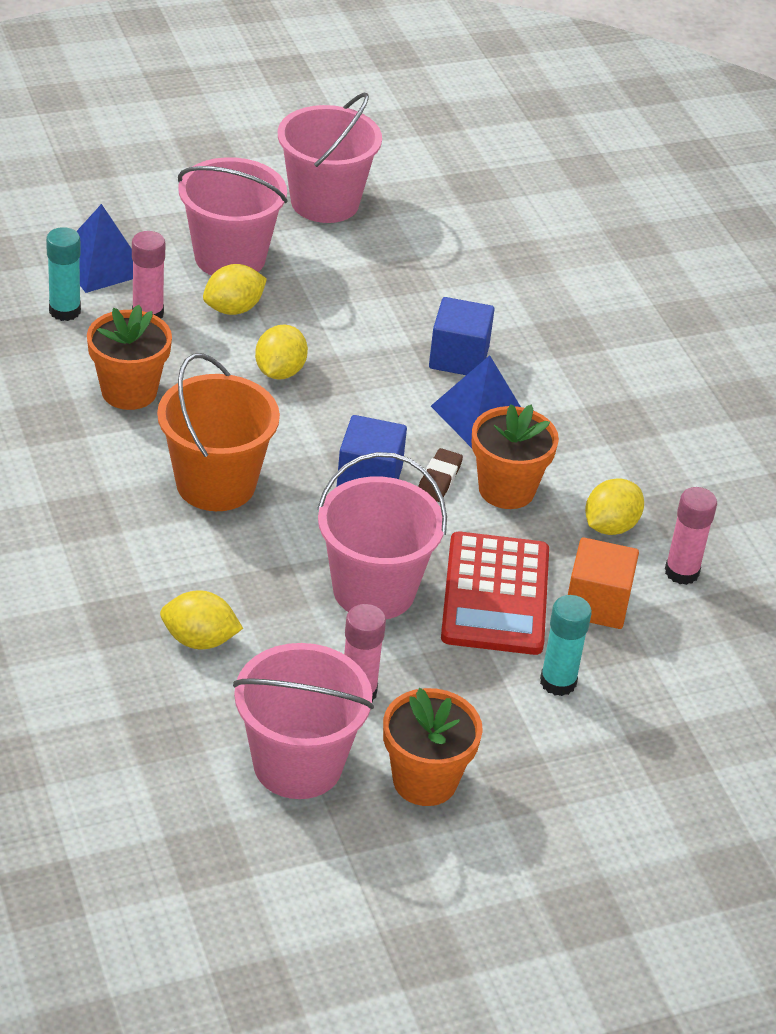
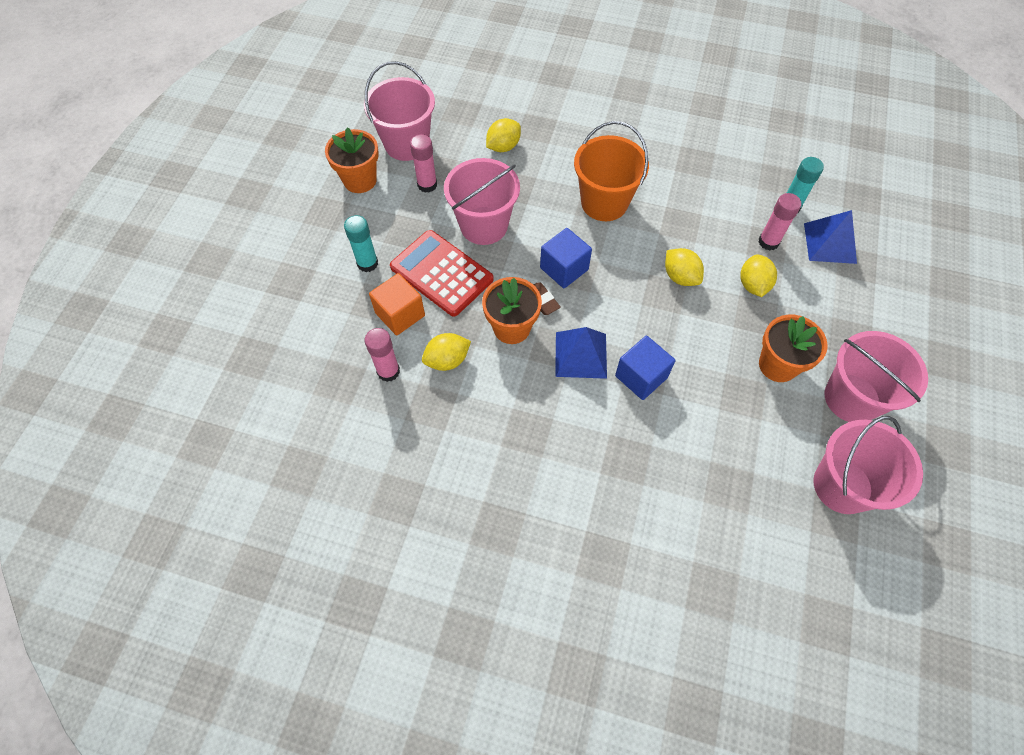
camera: 130 degrees right, 20 degrees up
orange flower pot [87,305,172,410] -> orange flower pot moved to [759,315,828,382]
pink bucket [178,157,288,276] -> pink bucket moved to [813,416,923,514]
yellow lemon [585,478,644,535] -> yellow lemon turned 75 degrees clockwise [422,333,471,371]

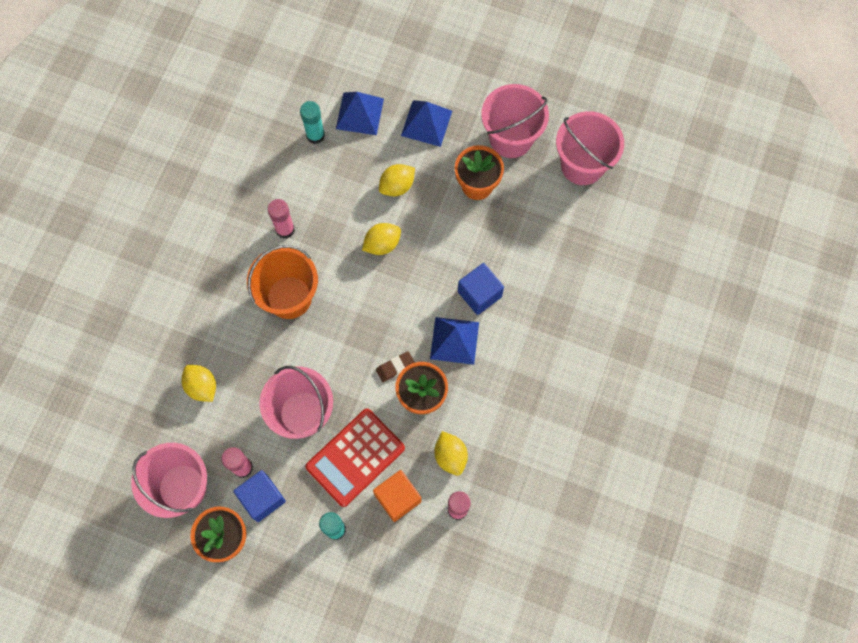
camera: 85 degrees left, 10 degrees up
blue cube [540,228,592,288] -> blue cube moved to [233,470,286,522]
yellow lemon [741,254,777,297] -> yellow lemon turned 45 degrees counterclockwise [379,164,415,196]
pink glue stick [758,193,801,250] -> pink glue stick moved to [267,199,295,239]
none -> blue pyramid [401,100,452,147]

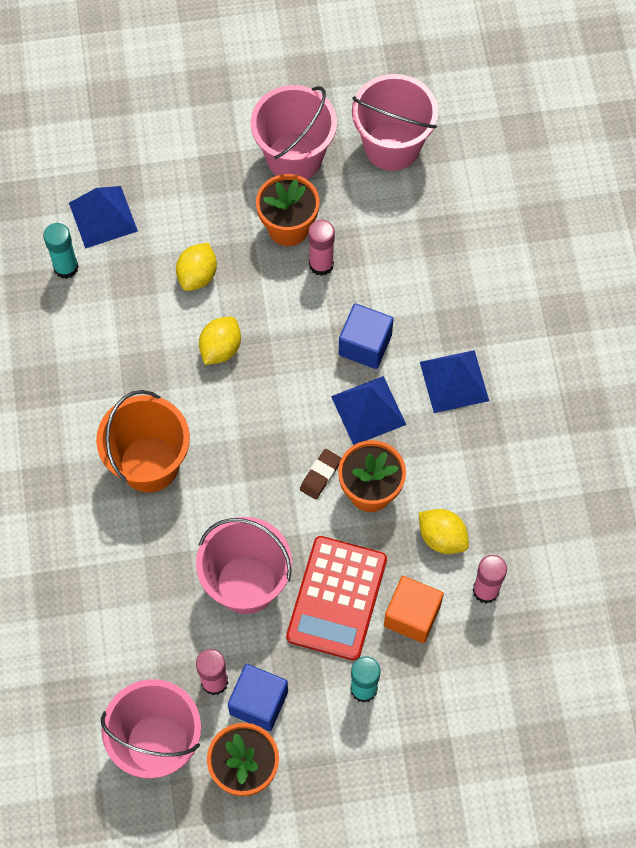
camera: 30 degrees left, 5 degrees down
yellow lemon [181,365,216,402] -> none
pink glue stick [267,199,295,239] -> pink glue stick moved to [308,220,335,276]
blue pyramid [401,100,452,147] -> blue pyramid moved to [420,350,489,413]

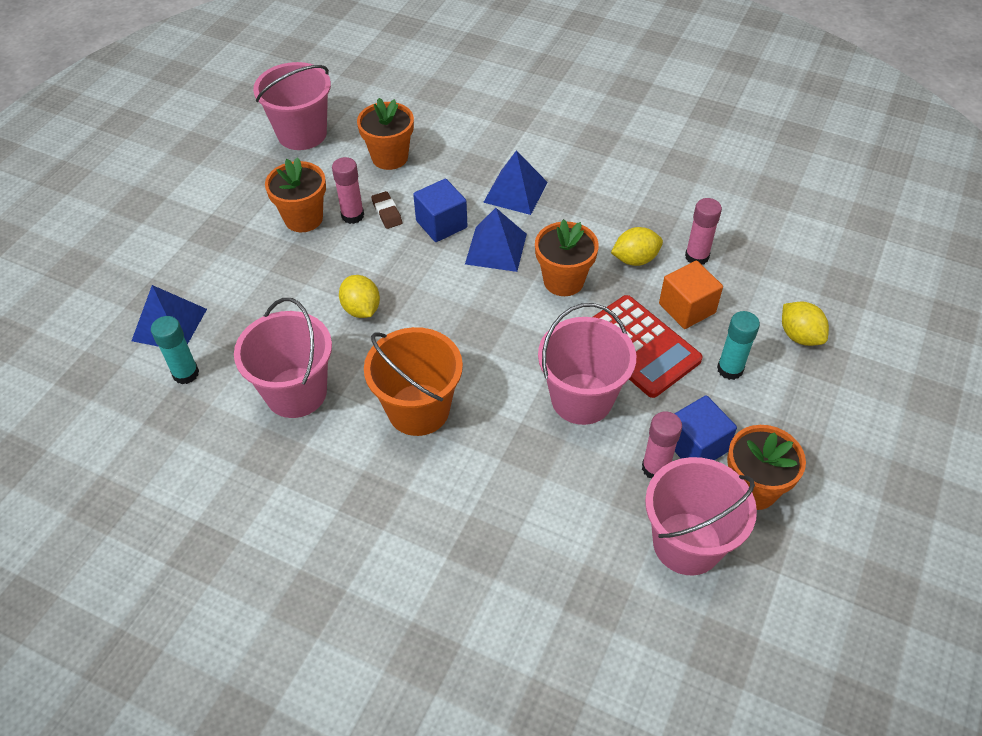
camera: 55 degrees left, 15 degrees down
yellow lemon [176,242,217,291] -> yellow lemon moved to [782,301,829,346]
pink bucket [251,85,337,179] -> pink bucket moved to [234,298,332,418]
brown eraser [300,449,341,499] -> brown eraser moved to [371,191,402,229]
none -> orange flower pot [357,98,414,170]

